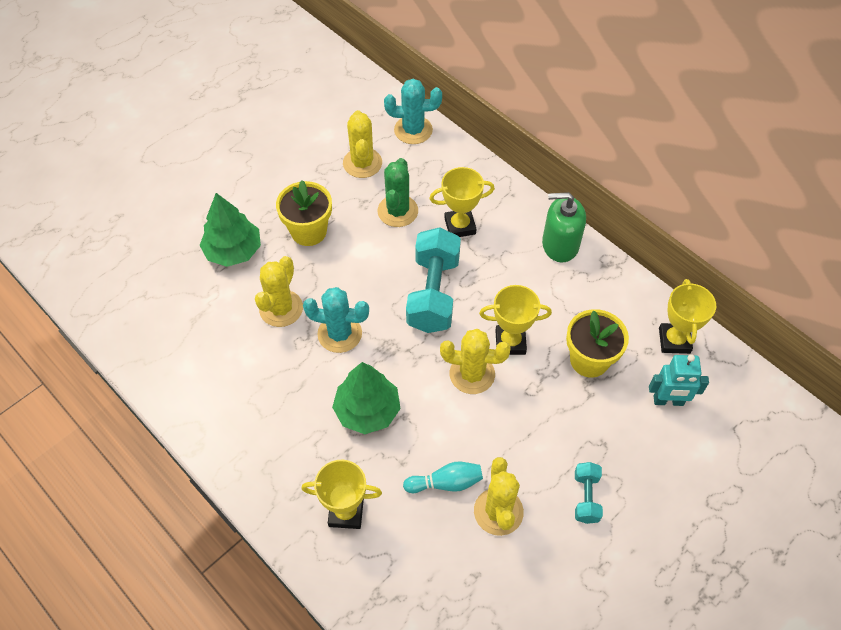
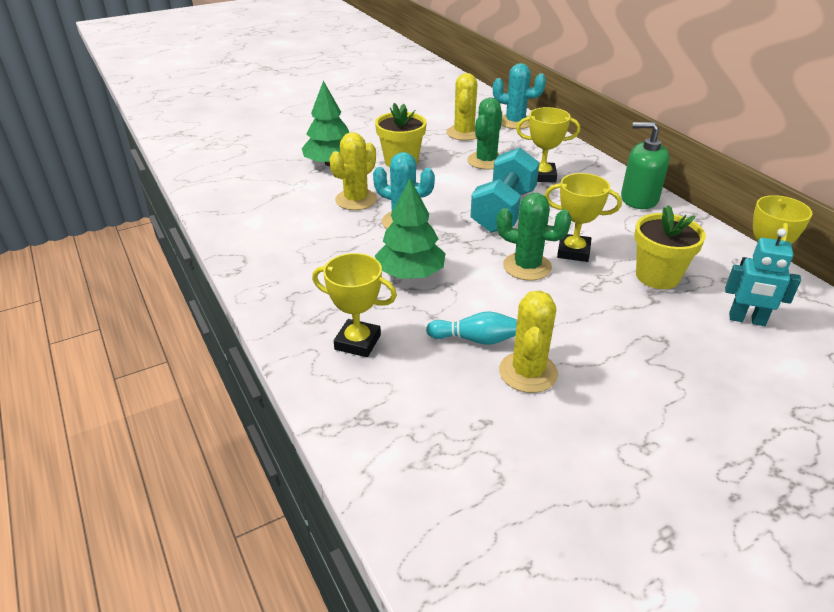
camera: 15 degrees right, 20 degrees down
yellow cactus [440,329,511,394] -> green cactus [497,193,572,280]
turquoise dumbbell [575,462,603,524] -> none

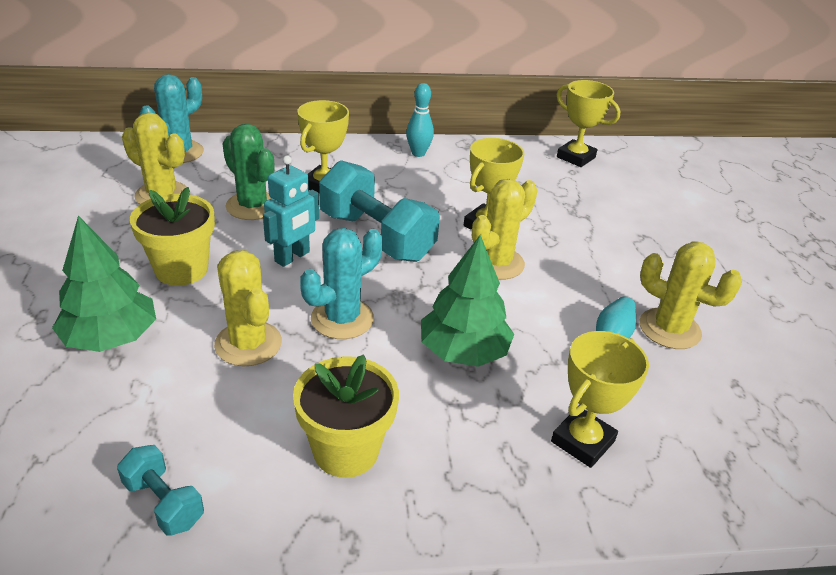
camera: 70 degrees left, 0 degrees up
green cactus [497,193,572,280] -> yellow cactus [472,179,538,280]
green soap dispenser [621,122,670,209] -> turquoise bowling pin [406,83,434,157]
yellow flower pot [634,205,706,289] -> yellow flower pot moved to [293,354,399,478]
turquoise robot [725,228,801,326] -> turquoise robot moved to [263,155,319,267]
none -> turquoise dumbbell [117,445,204,536]

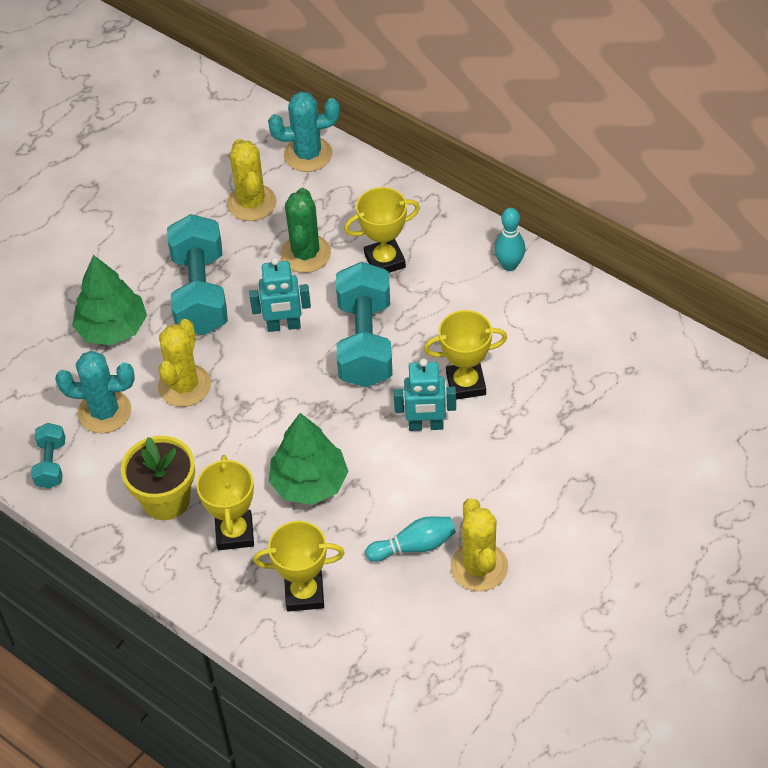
camera: 50 degrees right, 15 degrees up
yellow flower pot [130,187,215,286] -> turquoise dumbbell [167,214,228,335]
turquoise cactus [300,228,383,339] -> turquoise cactus moved to [55,351,135,434]
yellow cactus [472,179,538,280] -> turquoise robot [394,358,456,431]
yellow trophy [557,80,620,167] -> yellow trophy moved to [196,455,254,550]

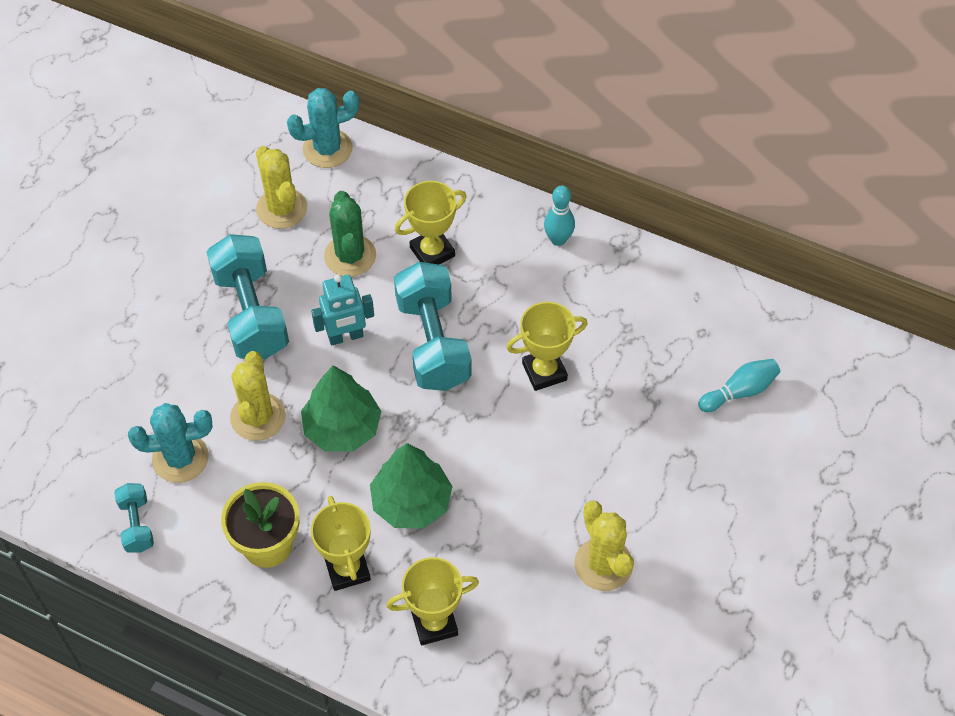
camera: 15 degrees left, 5 degrees up
green tree [72,255,147,345] -> green tree moved to [301,365,381,452]
turquoise bowling pin [365,517,456,562] -> turquoise bowling pin moved to [698,359,780,412]
turquoise robot [394,358,456,431] -> none

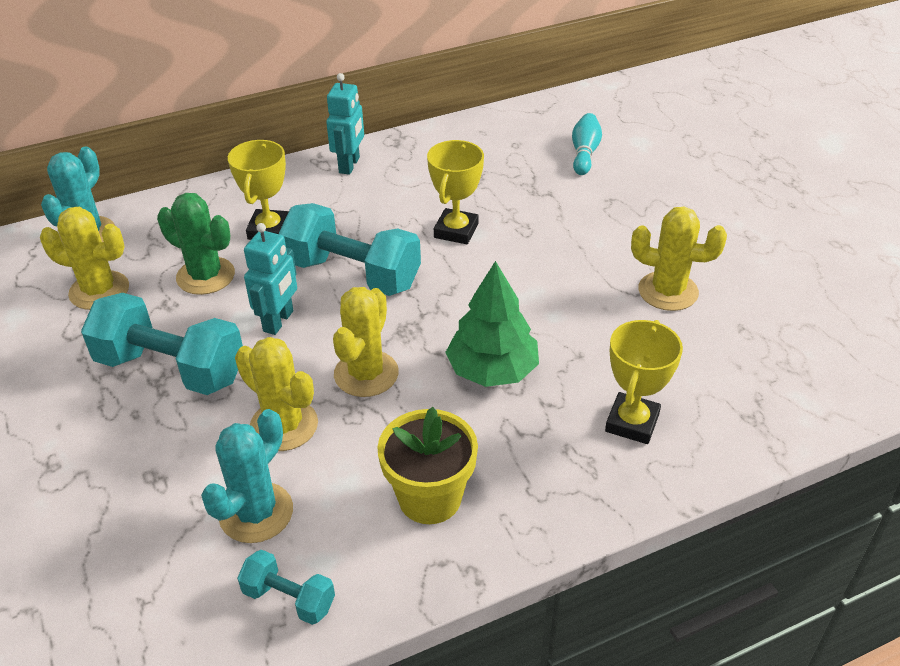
camera: 50 degrees left, 15 degrees down
green tree [301,365,381,452] -> yellow cactus [333,287,399,397]
yellow trophy [311,496,371,591] -> none
turquoise bowling pin [544,185,575,246] -> turquoise robot [326,73,364,175]

